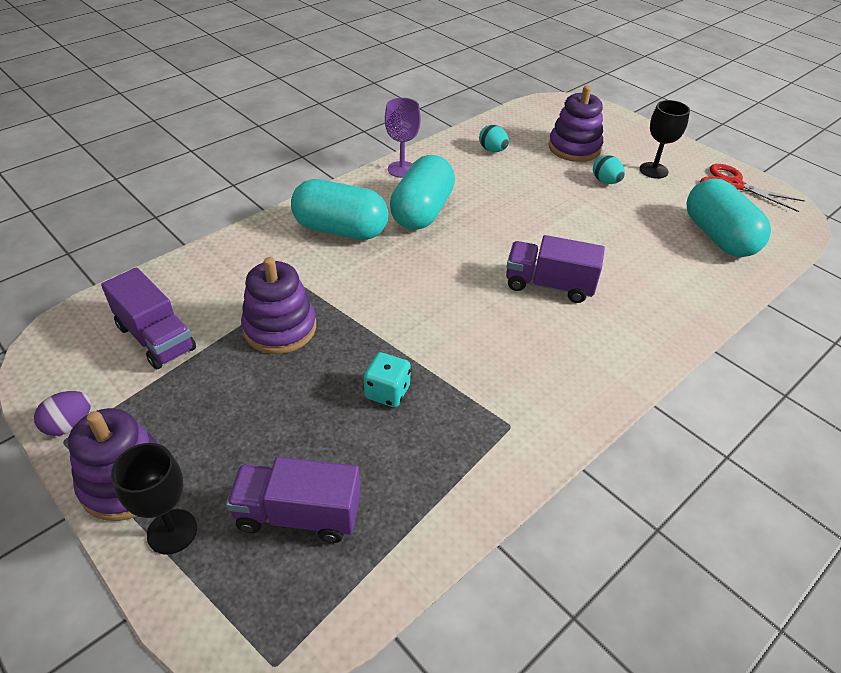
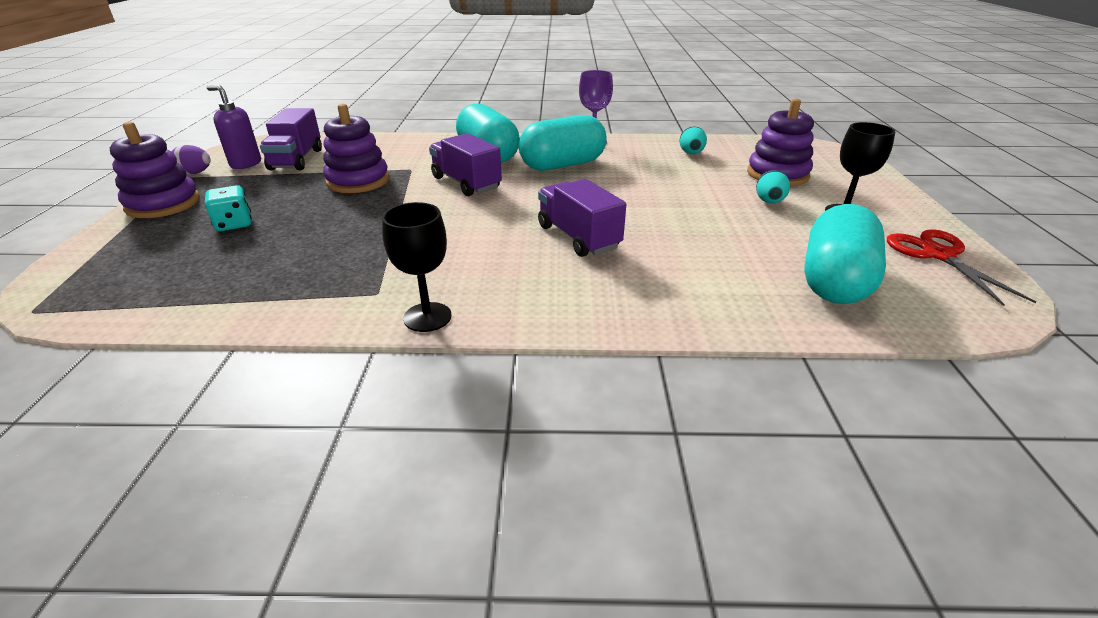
camera: 45 degrees right, 10 degrees down
black goblet [111,443,197,555] -> black goblet moved to [382,202,452,332]
purple truck [226,457,361,543] -> purple truck moved to [429,133,502,196]
turquoise dice [364,352,411,407] -> turquoise dice moved to [205,185,252,231]
none -> purple soap dispenser [207,85,261,169]

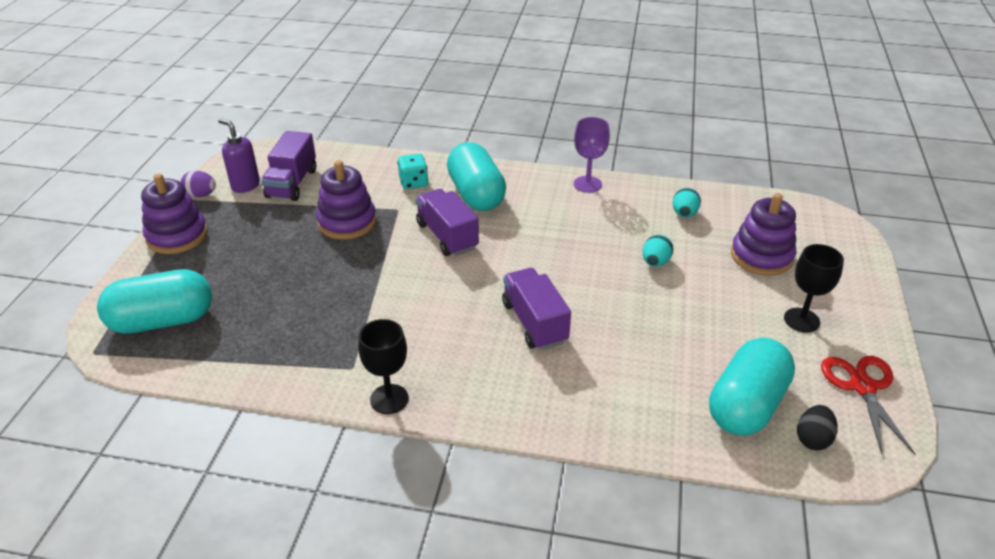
camera: 10 degrees right, 5 degrees up
turquoise dice [205,185,252,231] -> turquoise dice moved to [397,154,428,189]
turquoise capsule [519,115,607,171] -> turquoise capsule moved to [97,269,212,334]
turquoise egg [756,170,790,204] -> turquoise egg moved to [643,235,673,267]
none -> black egg [797,405,838,450]

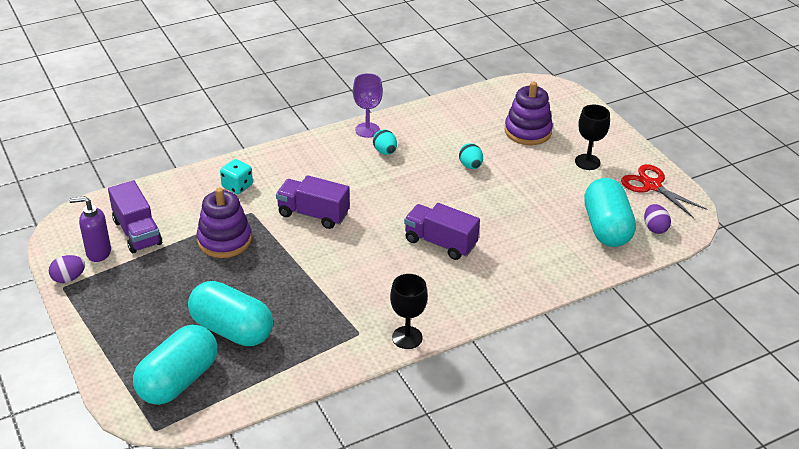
camera: 40 degrees left, 0 degrees up
purple stacking toy [141,173,208,254] -> none
turquoise capsule [447,142,506,211] -> turquoise capsule moved to [188,281,273,346]
turquoise egg [673,188,701,217] -> turquoise egg moved to [373,130,397,155]
black egg [797,405,838,450] -> purple egg [644,204,671,234]

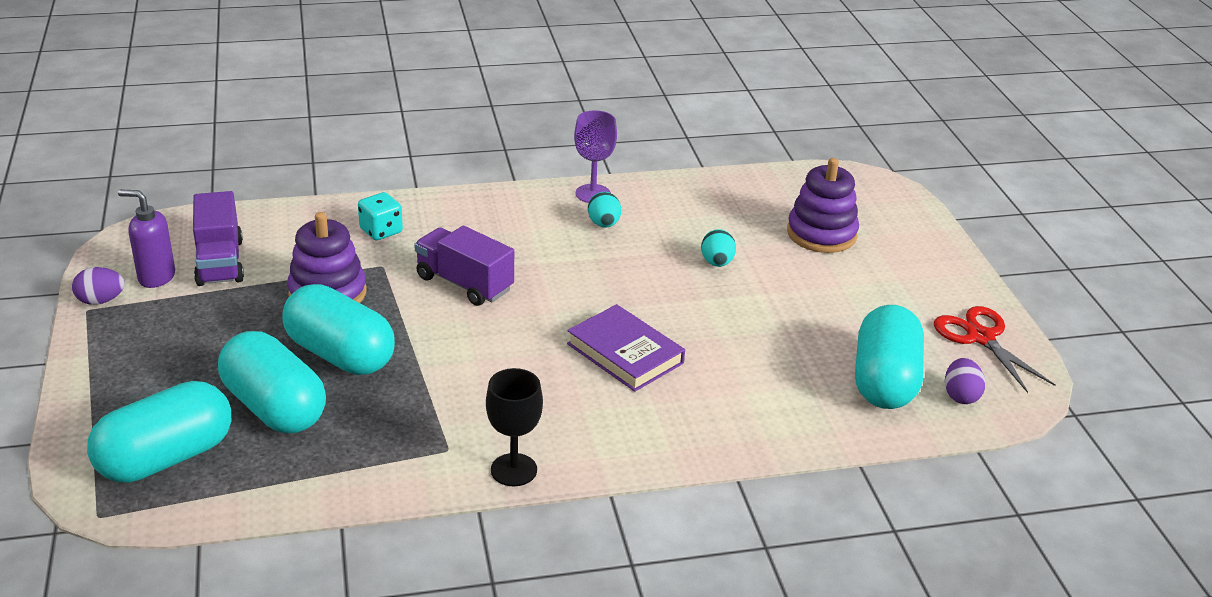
camera: 15 degrees right, 5 degrees down
purple truck [404,203,480,260] -> purple book [567,304,685,392]
black goblet [575,104,610,170] -> none
none -> turquoise capsule [282,284,395,375]

